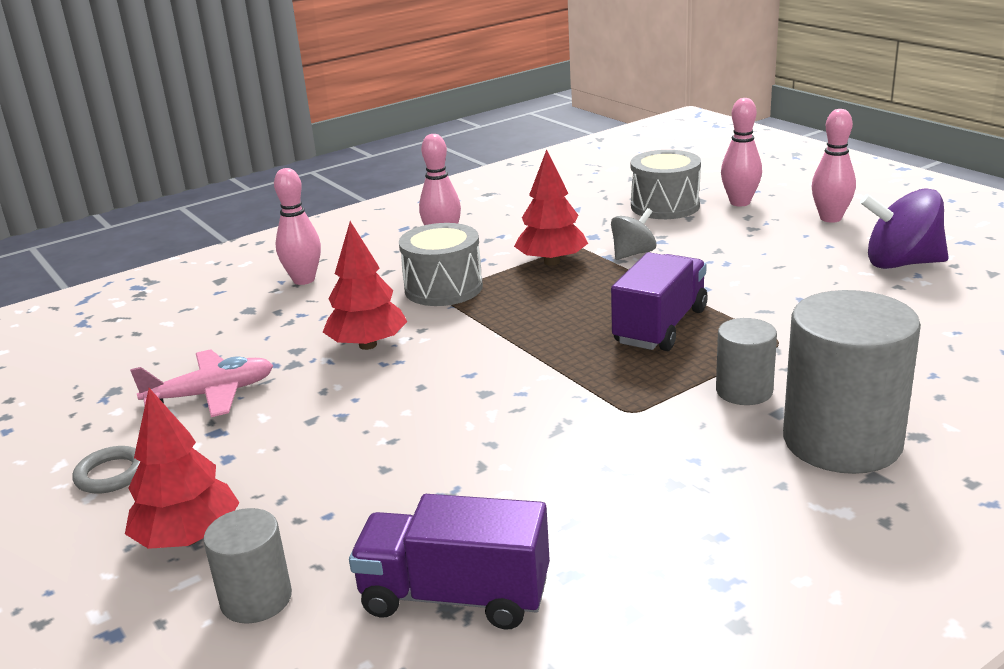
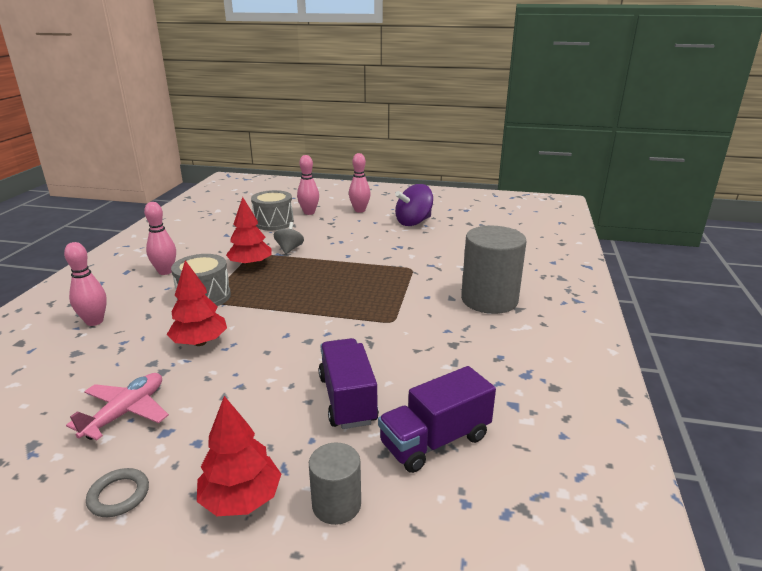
camera: 45 degrees left, 0 degrees up
purple truck [611,252,708,351] -> purple truck moved to [319,338,379,429]
grey cylinder [716,318,777,405] -> none

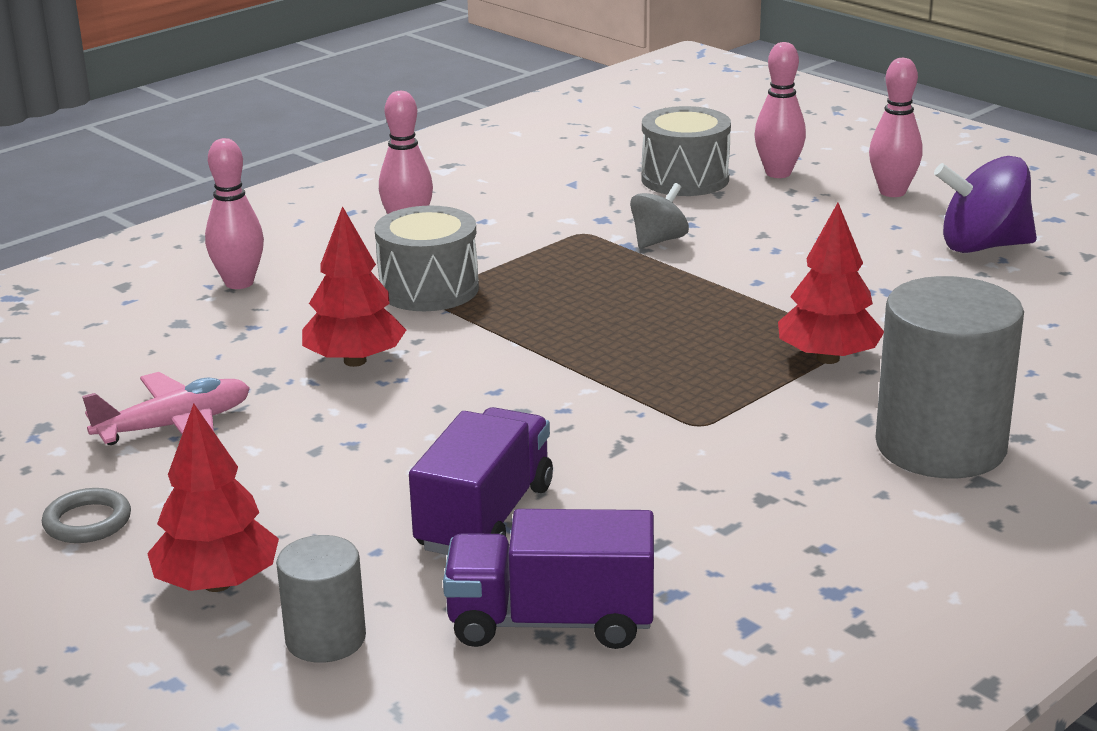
camera: 35 degrees right, 0 degrees up
red tree [226,197,272,267] -> red tree moved to [778,203,884,364]

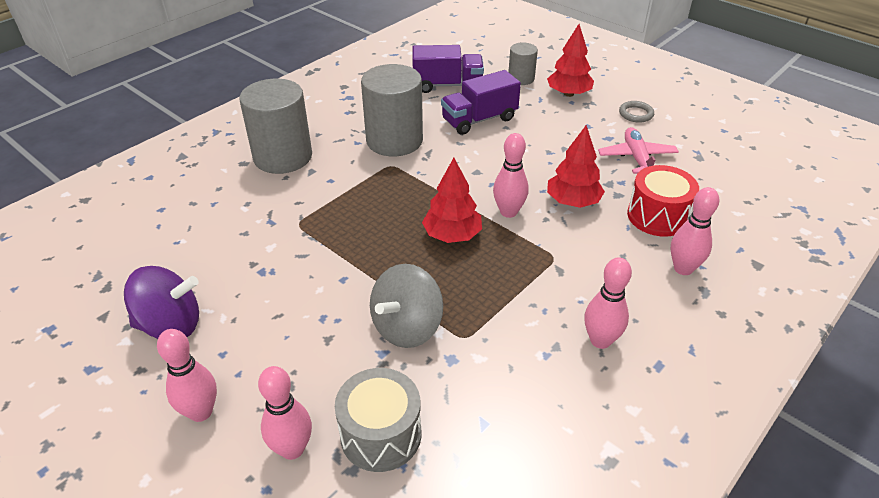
camera: 175 degrees right, 15 degrees up
pink plane [82,372,250,445] -> pink plane turned 120 degrees clockwise [598,127,679,174]
grey drum [375,205,479,311] -> none
purple truck [409,407,553,555] -> purple truck turned 45 degrees clockwise [441,70,521,135]
grey spinning top [630,183,689,249] -> grey spinning top [370,264,443,348], size x1.66
red tree [778,203,884,364] -> red tree moved to [422,158,482,243]
none -> grey cylinder [361,64,423,156]
none -> pink bowling pin [493,133,529,218]
none -> red drum [627,165,699,237]

